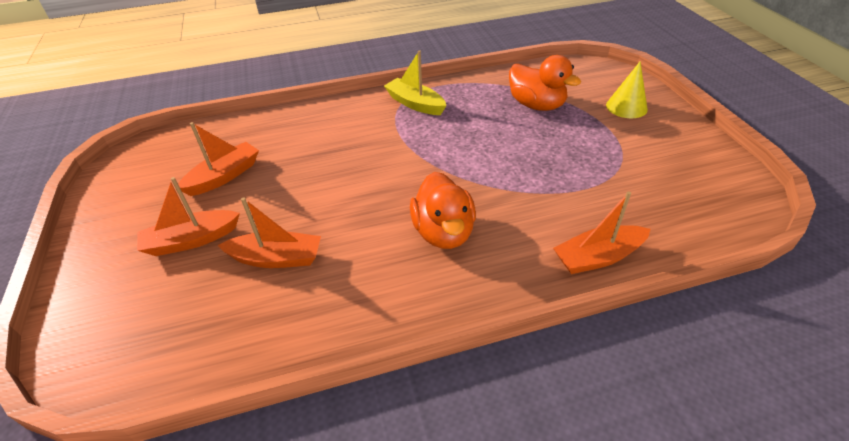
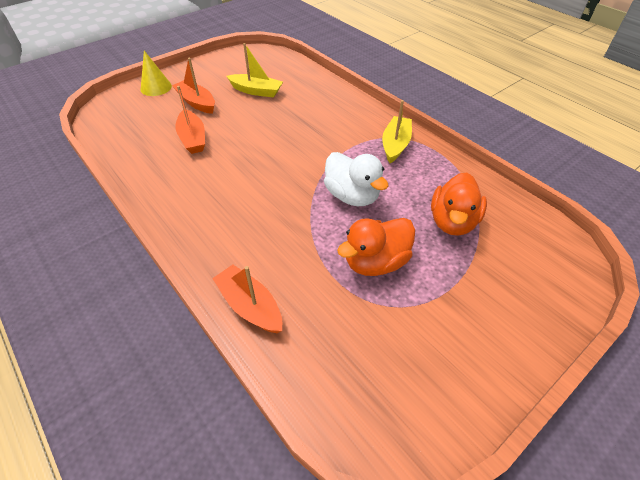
camera: 65 degrees right, 5 degrees up
orange boat [178,122,259,196] -> yellow boat [227,43,283,98]
orange duck [410,172,476,249] -> orange duck moved to [337,218,415,276]
yellow cone [606,62,648,118] -> yellow cone moved to [140,51,172,96]
none -> white duck [324,152,389,206]

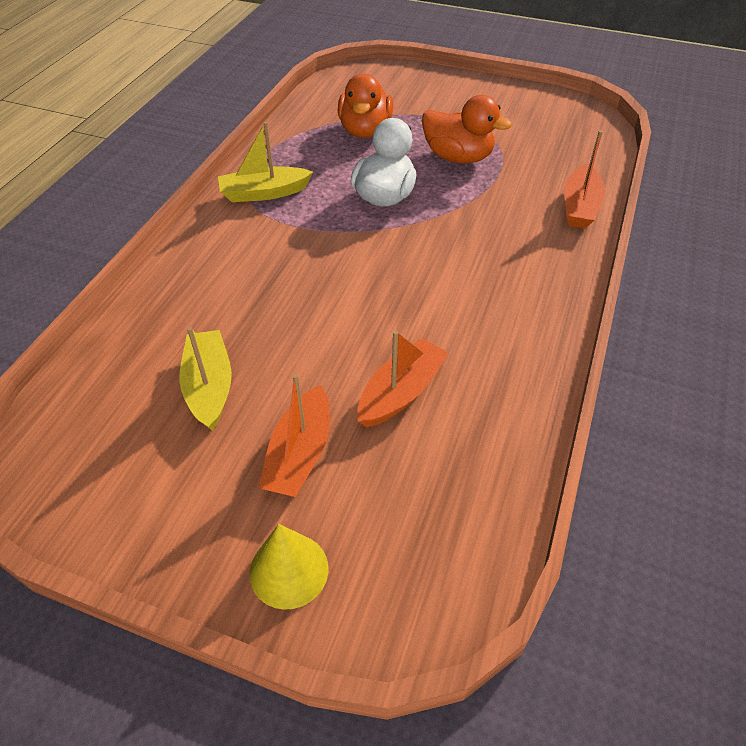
camera: 120 degrees left, 0 degrees up
orange duck [431,173,487,236] -> orange duck turned 105 degrees clockwise [338,74,393,138]

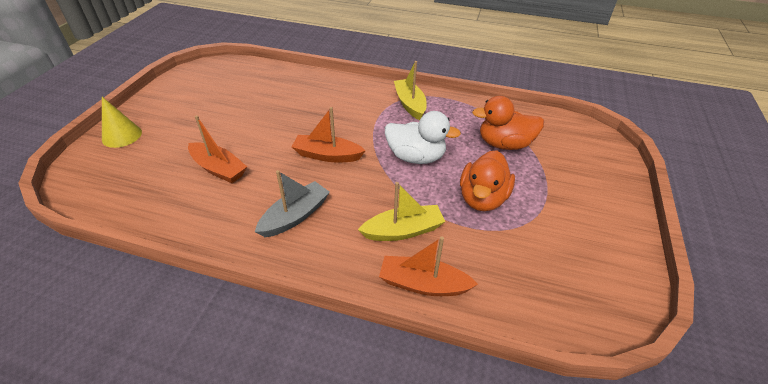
camera: 85 degrees right, 5 degrees down
yellow boat [179,327,232,431] -> yellow boat moved to [358,182,445,241]
orange boat [258,374,330,497] -> orange boat moved to [292,107,366,162]
none -> grey boat [255,170,330,237]

